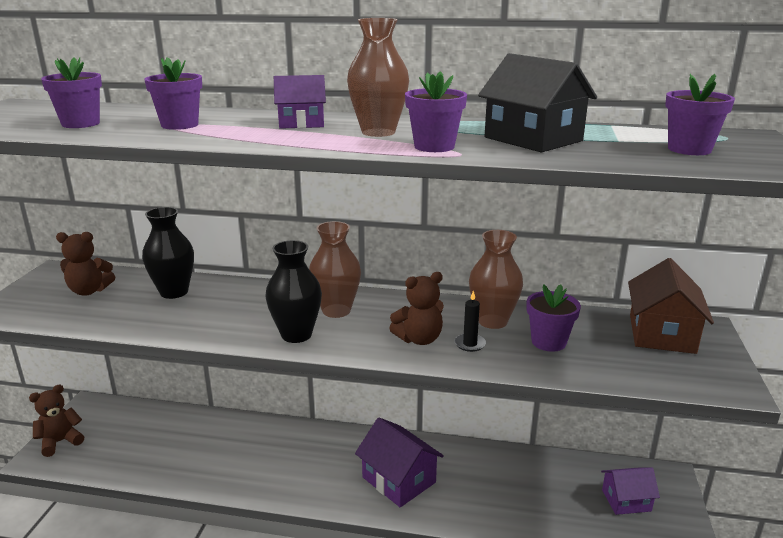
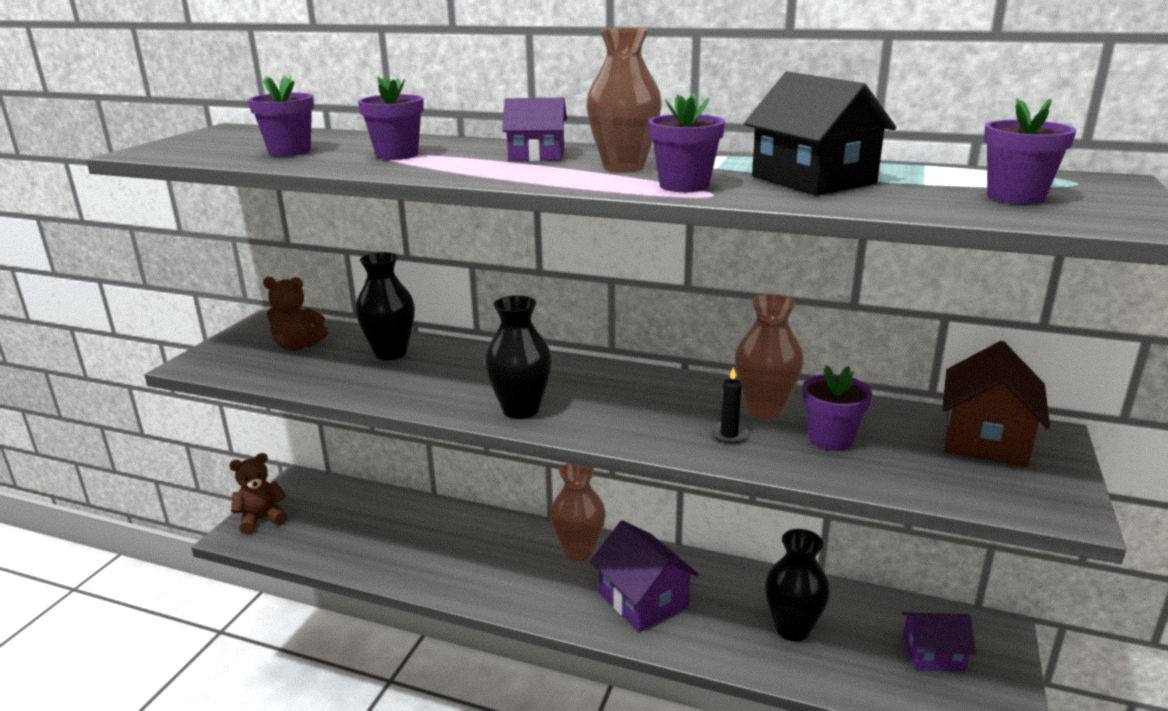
camera: 10 degrees right, 0 degrees up
brown vase [309,221,361,318] -> brown vase moved to [550,463,606,562]
brown teddy bear [389,272,444,345] -> none
none -> black vase [765,529,830,641]

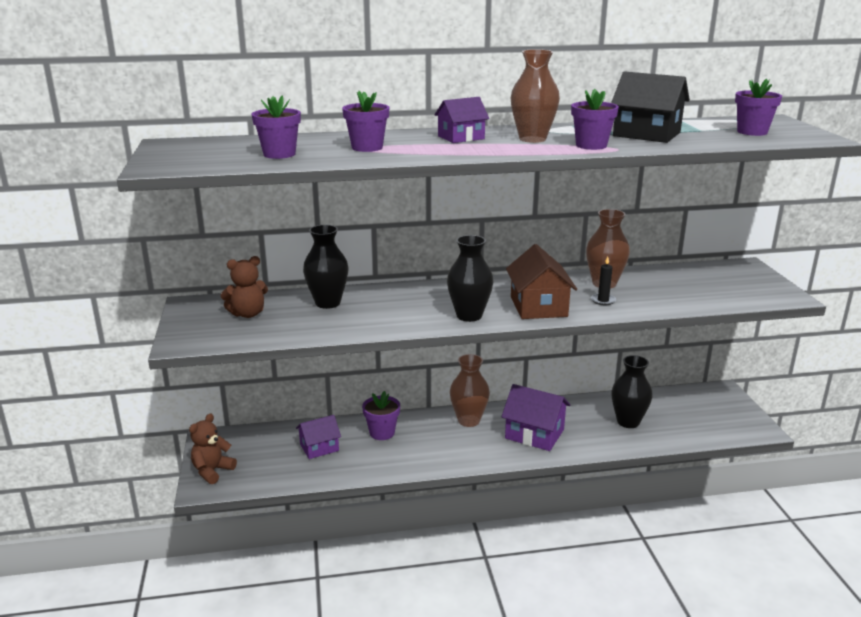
camera: 30 degrees left, 0 degrees up
purple flower pot [803,365,872,451] -> purple flower pot moved to [362,391,400,440]
purple house [902,613,976,671] -> purple house moved to [296,415,341,459]
brown house [942,341,1050,467] -> brown house moved to [506,244,577,319]

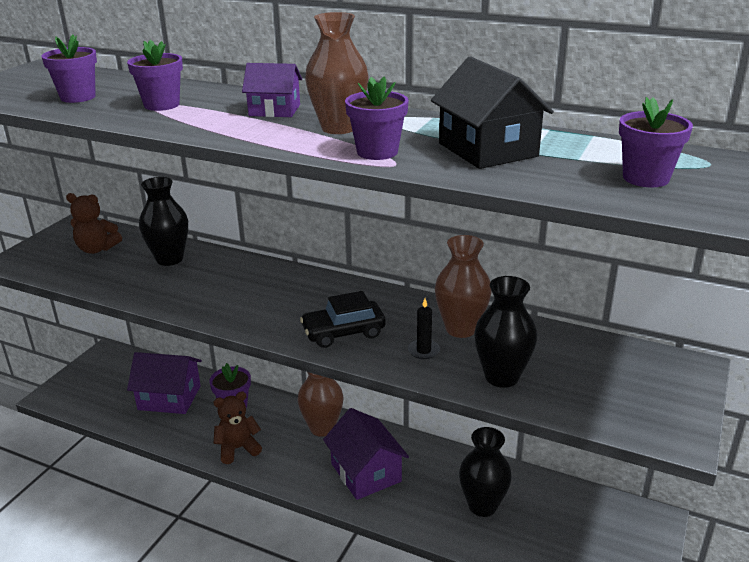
camera: 35 degrees right, 5 degrees up
brown teddy bear [189,413,237,484] -> brown teddy bear moved to [213,391,262,464]
purple house [296,415,341,459] -> purple house [127,352,202,414], size x1.54
black vase [447,235,494,322] -> black vase moved to [474,276,537,388]
brown house [506,244,577,319] -> black car [300,291,386,348]

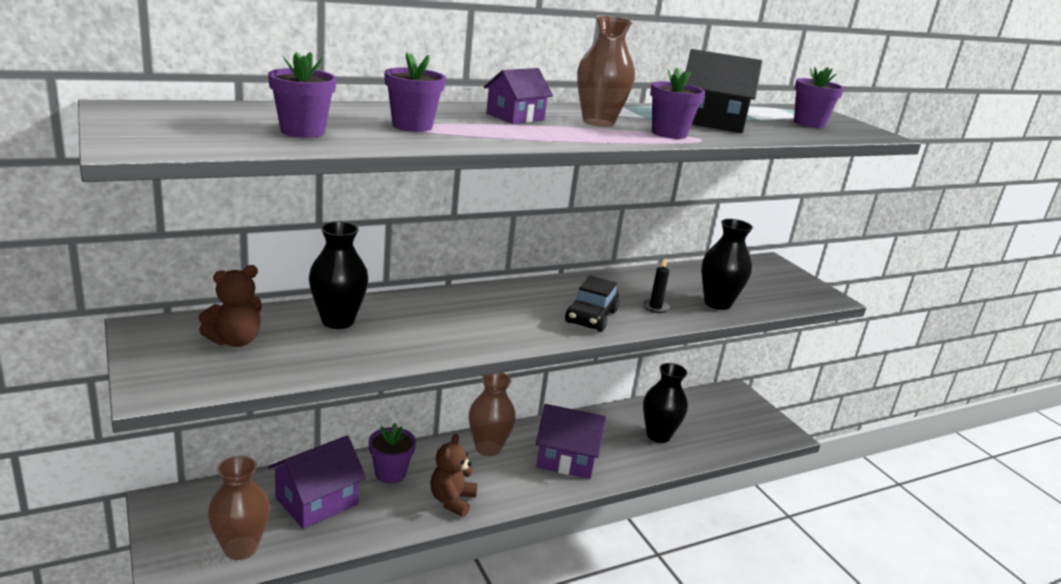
camera: 55 degrees left, 5 degrees down
brown vase [435,235,492,338] -> brown vase moved to [208,455,270,560]

